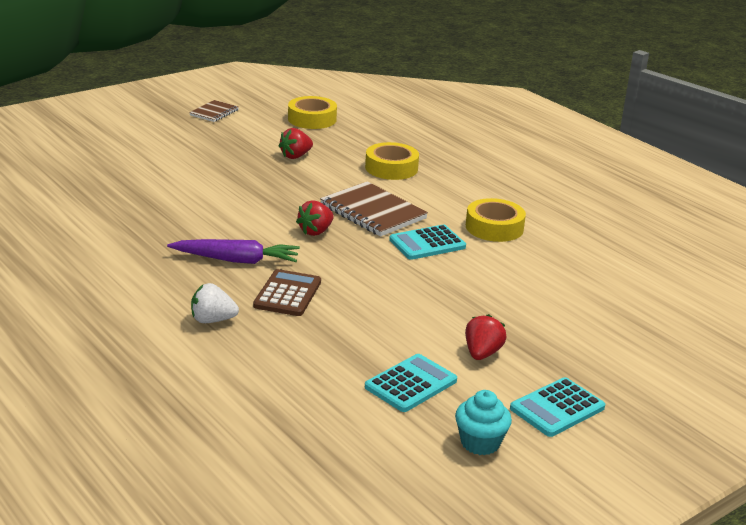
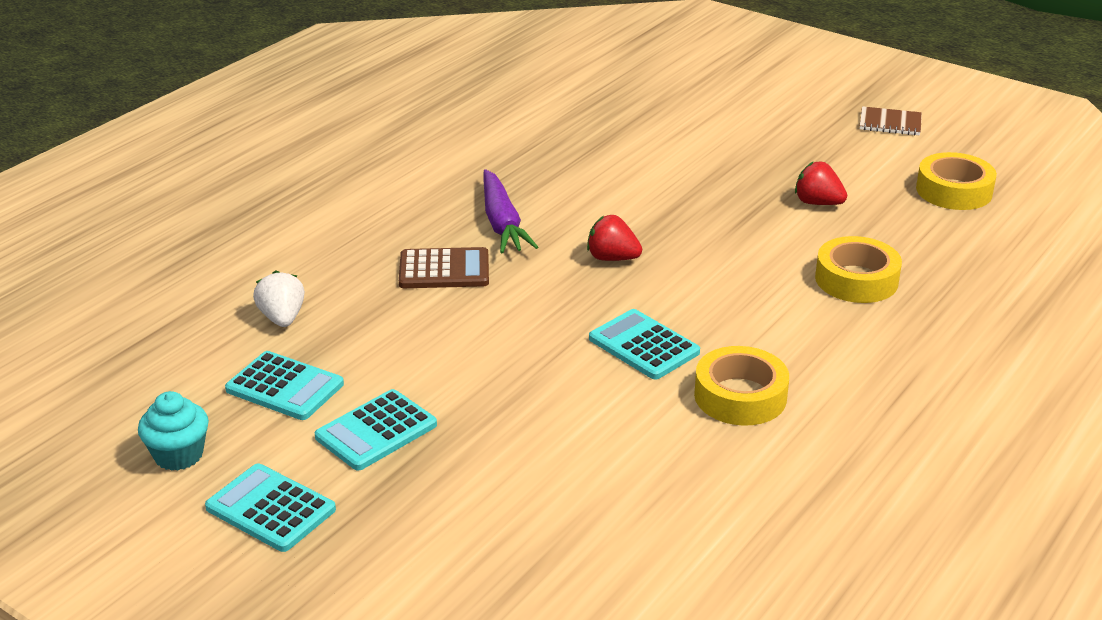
camera: 75 degrees right, 5 degrees up
white strawberry [191,283,239,323] -> white strawberry moved to [253,271,305,327]
brown notebook [320,182,428,237] -> none
red strawberry [465,314,507,360] -> turquoise calculator [315,389,437,471]

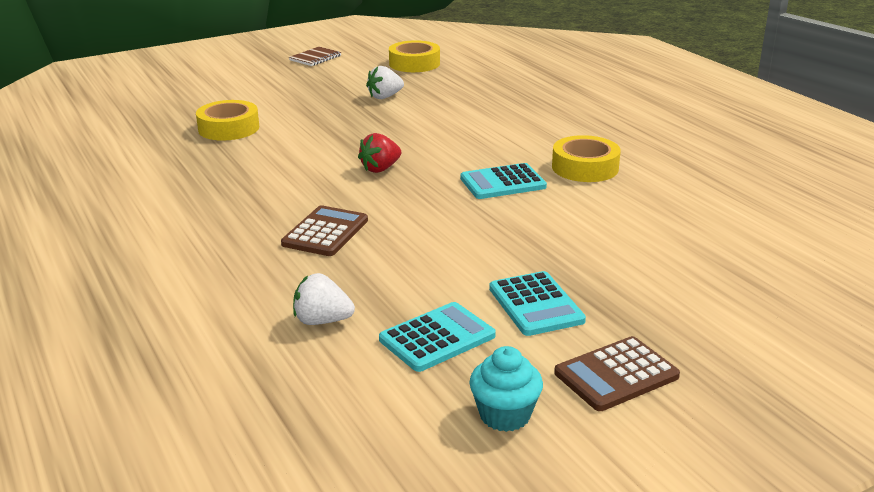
camera: 65 degrees left, 5 degrees down
turquoise calculator [205,463,336,552] -> brown calculator [554,336,680,411]
purple carrot [483,169,538,254] -> none
red strawberry [795,161,847,205] -> white strawberry [366,66,404,99]
yellow tape [815,236,902,303] -> yellow tape moved to [196,100,259,141]

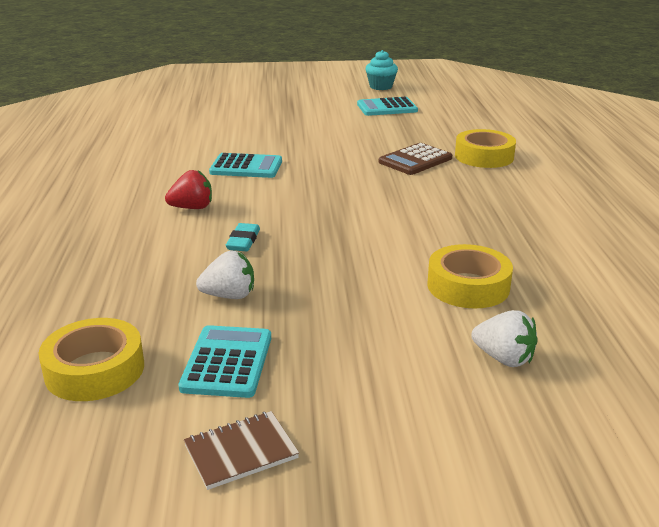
camera: 155 degrees left, 0 degrees up
white strawberry [293,273,355,325] -> white strawberry moved to [471,310,537,367]
red strawberry [358,133,401,173] -> red strawberry moved to [165,170,212,209]
turquoise calculator [489,271,586,336] -> turquoise calculator moved to [178,325,271,398]
yellow tape [552,135,621,182] -> yellow tape moved to [455,129,516,168]
brown calculator [554,336,680,411] -> none
none -> turquoise eraser [226,223,260,251]

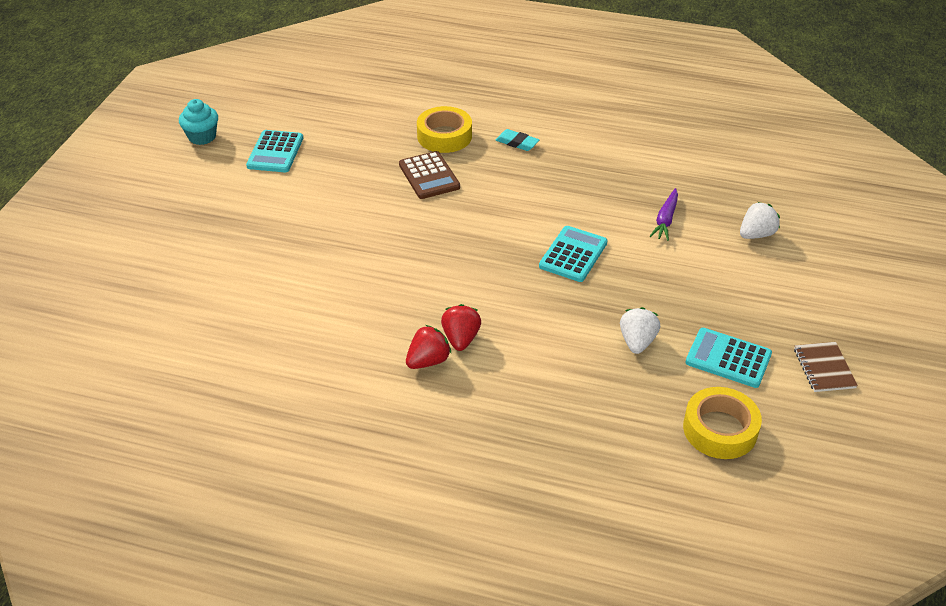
camera: 70 degrees left, 15 degrees up
turquoise calculator [209,153,282,178] -> turquoise calculator moved to [539,226,607,282]
turquoise eraser [226,223,260,251] -> turquoise eraser moved to [496,129,539,151]
yellow tape [428,244,513,309] -> purple carrot [649,188,678,241]
none -> red strawberry [406,325,451,369]

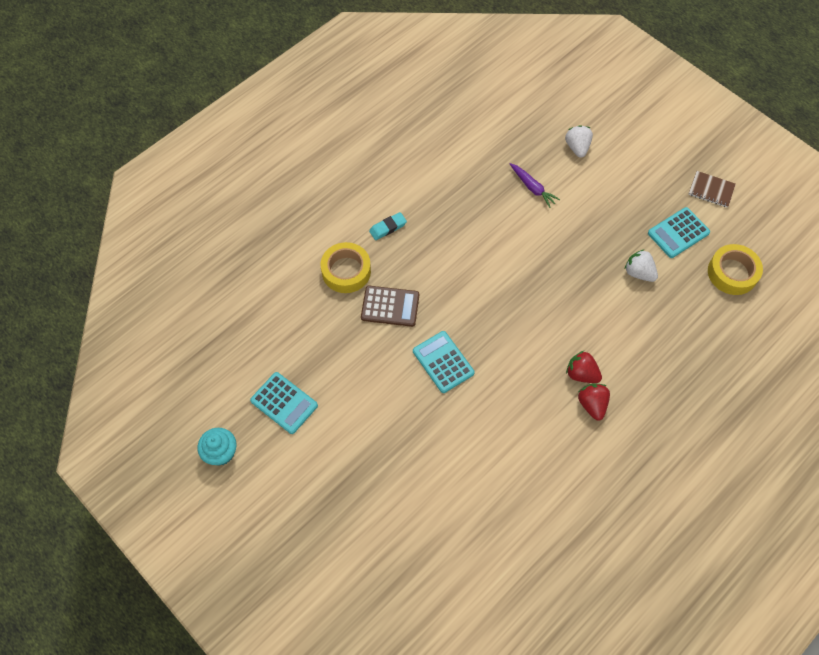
camera: 60 degrees left, 20 degrees up
turquoise calculator [539,226,607,282] -> turquoise calculator moved to [413,331,475,393]

